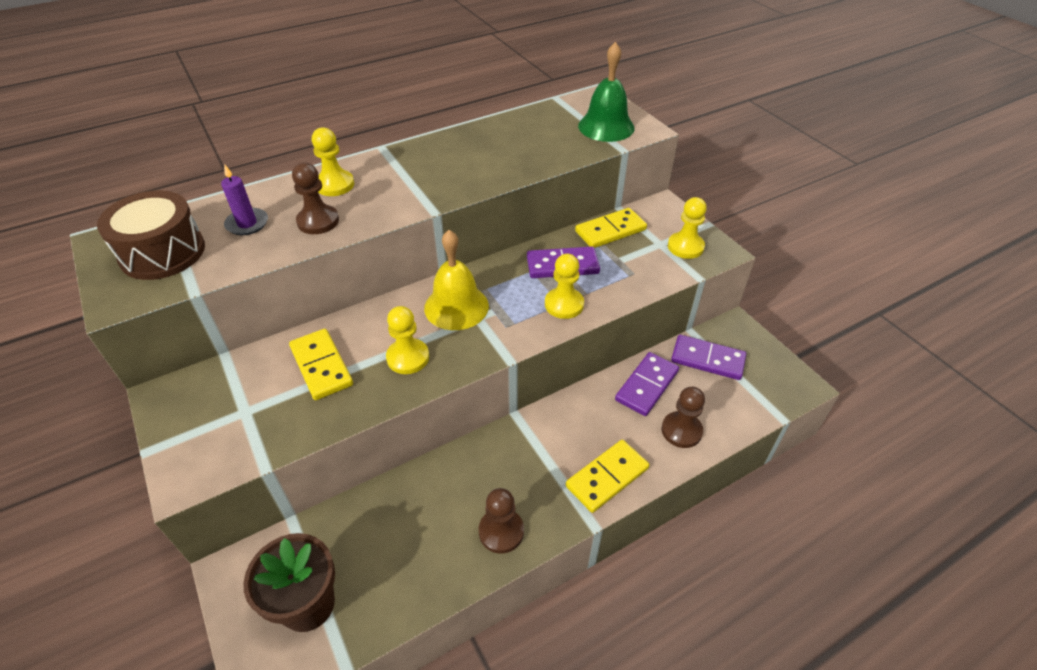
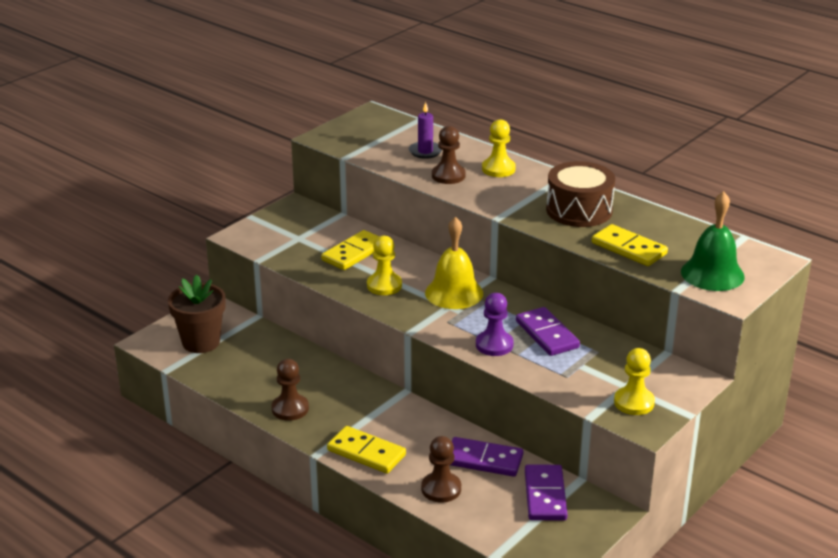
camera: 70 degrees right, 15 degrees down
brown drum [97,190,205,280] -> brown drum moved to [546,161,615,227]
yellow pawn [545,254,584,319] -> purple pawn [476,293,514,356]
yellow domino [575,208,647,248] -> yellow domino moved to [592,224,668,266]

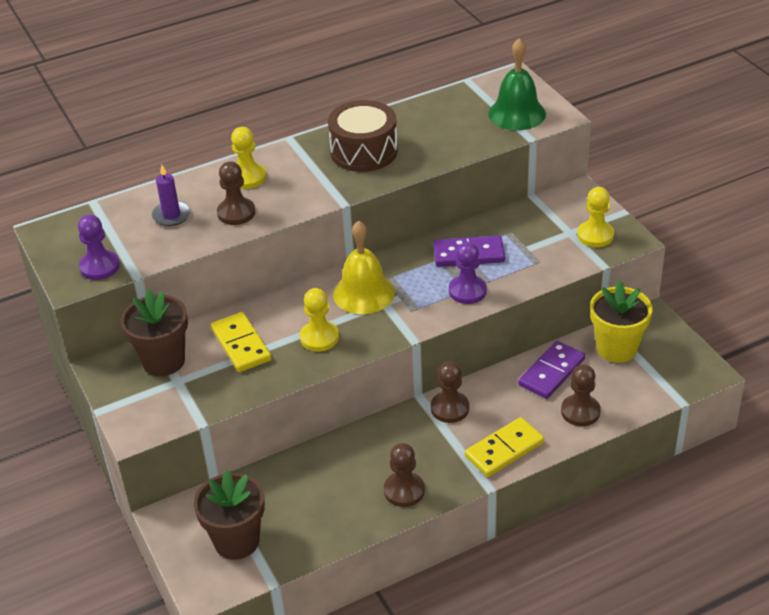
camera: 65 degrees left, 10 degrees up
purple domino [525,464,568,521] -> yellow flower pot [590,280,653,363]
yellow domino [592,224,668,266] -> none
none -> purple pawn [78,214,120,280]
none -> brown flower pot [121,289,188,376]
none -> brown pawn [431,361,469,423]

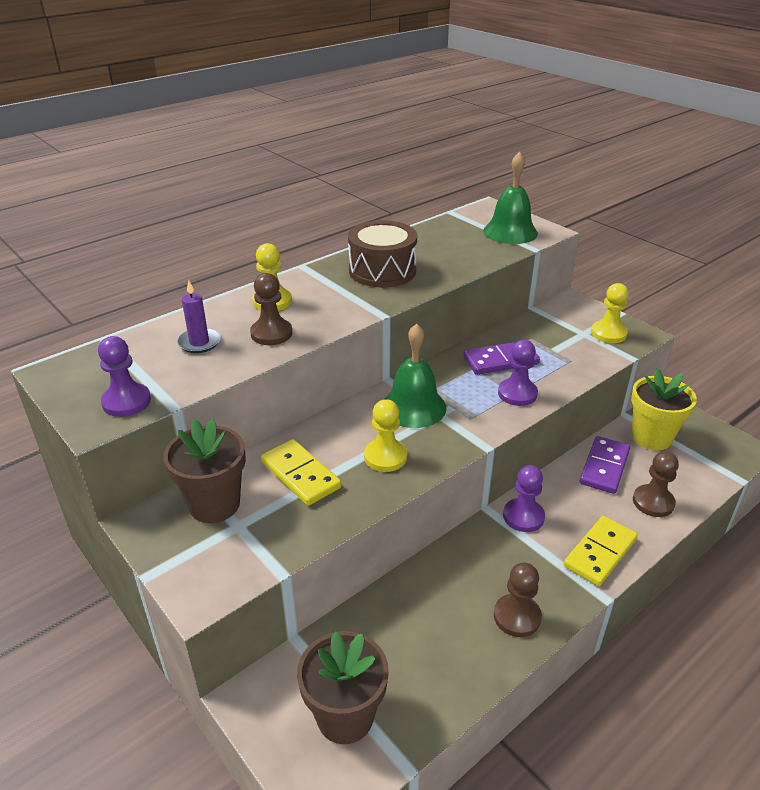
camera: 15 degrees left, 5 degrees down
yellow bell [333,221,395,314] -> green bell [385,324,447,428]
brown pawn [431,361,469,423] -> purple pawn [503,465,545,532]

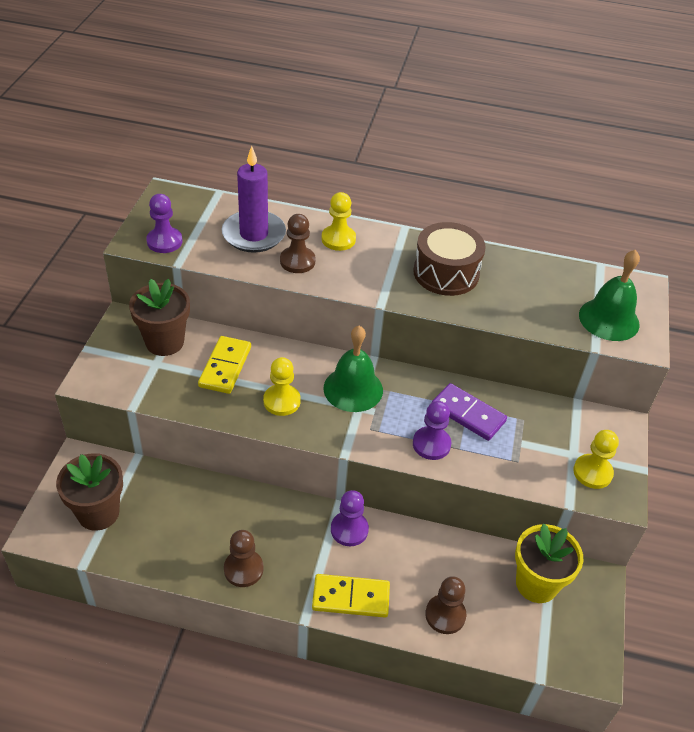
camera: 50 degrees right, 10 degrees up
purple candle [177,280,221,353] -> purple candle [222,146,286,253], size x1.79
purple domino [580,436,630,494] -> none

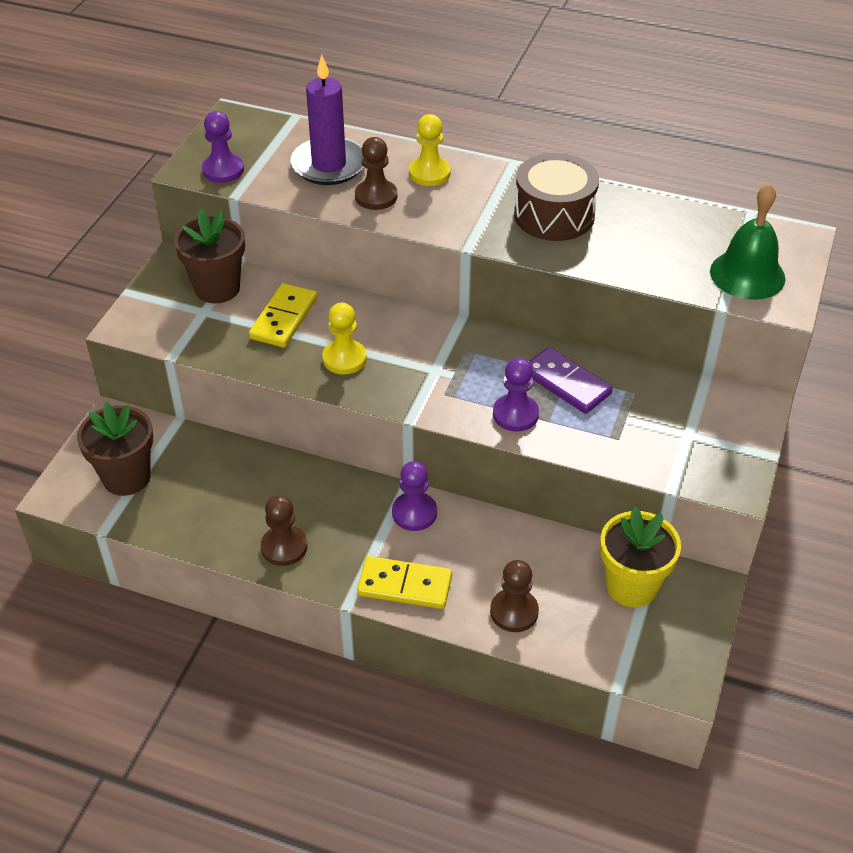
camera: 10 degrees right, 0 degrees up
green bell [323,326,383,412] -> none
yellow pawn [573,430,619,489] -> none

